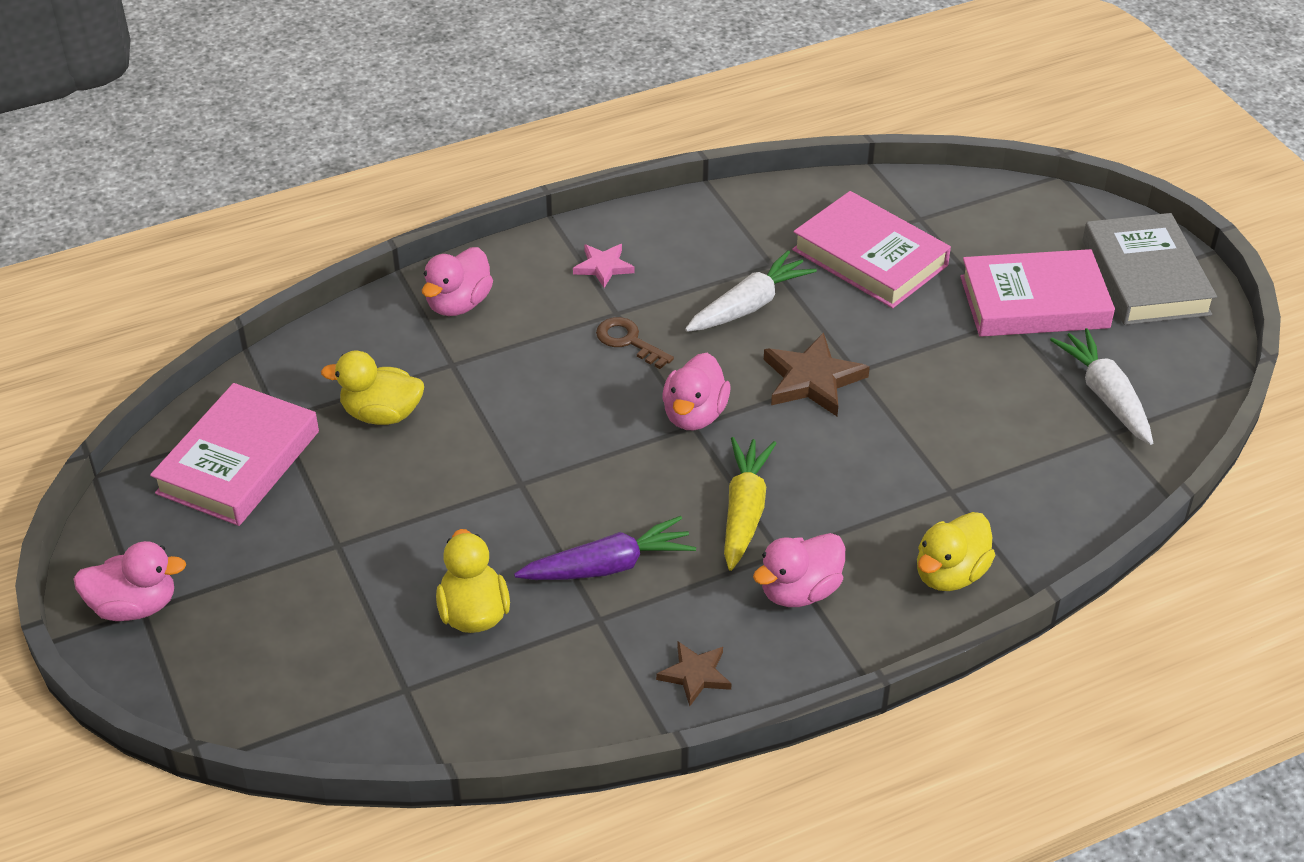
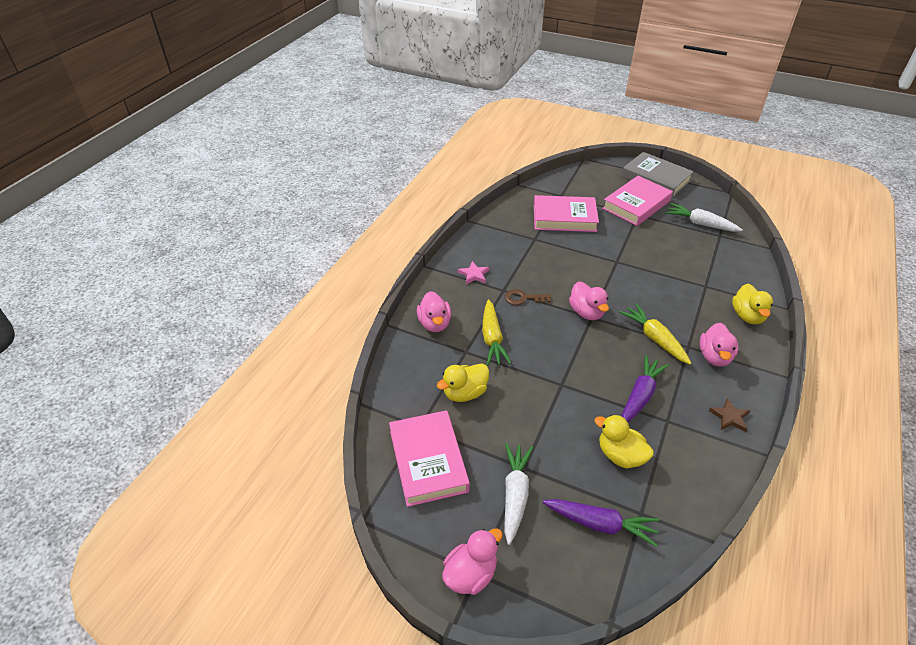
camera: 40 degrees left, 0 degrees up
white carrot [685,250,817,332] -> white carrot moved to [504,443,533,545]
brown star [764,333,870,416] -> none
none -> yellow carrot [482,299,511,366]
none -> purple carrot [543,499,659,547]

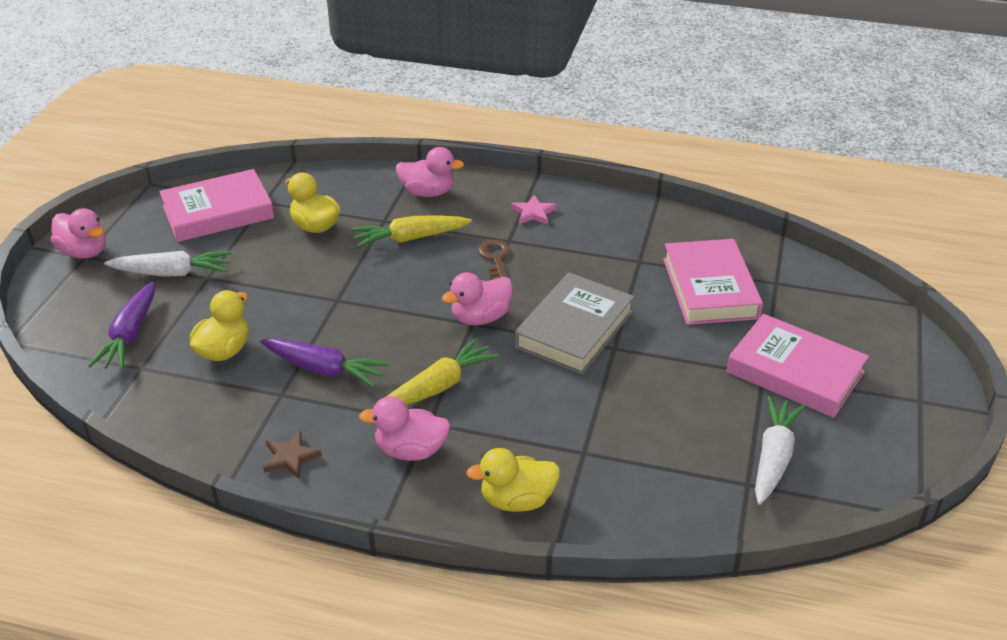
camera: 80 degrees right, 5 degrees down
pink duck [417,291,451,332] -> pink duck turned 150 degrees counterclockwise [396,147,464,197]
grey book [622,152,694,198] -> grey book moved to [514,273,634,375]

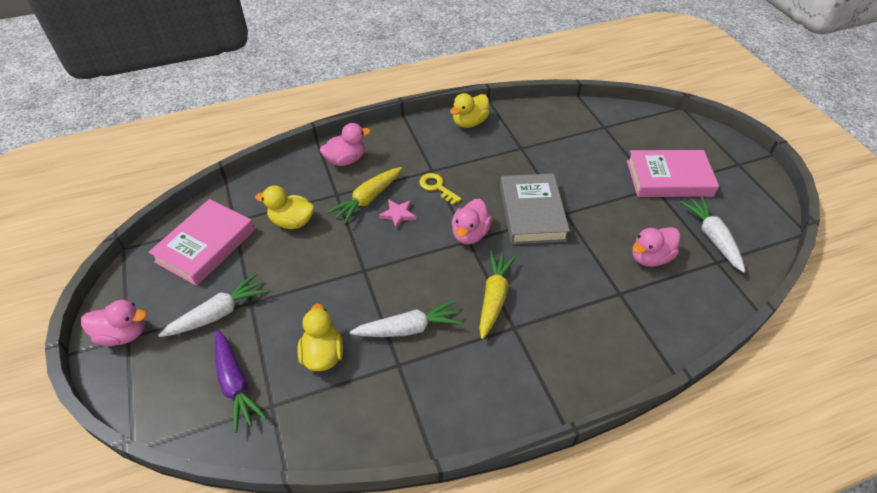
camera: 35 degrees left, 10 degrees up
purple carrot [260,338,389,387] -> white carrot [350,300,462,337]
brown star [263,431,322,479] -> none
pink duck [359,396,451,461] -> pink duck moved to [632,227,680,267]
yellow duck [466,448,560,512] -> yellow duck moved to [450,93,489,128]
brown key [478,240,510,280] -> yellow key [419,173,461,205]
pink star [511,195,557,225] -> pink star moved to [379,199,416,229]
pink book [663,239,763,325] -> none

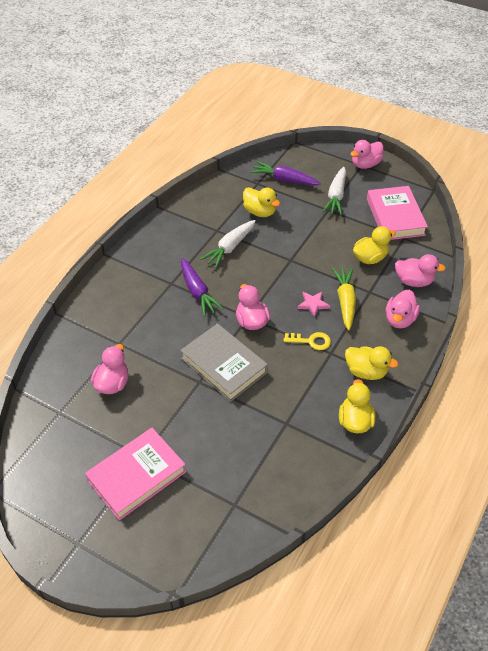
camera: 140 degrees right, 0 degrees up
yellow carrot [479,251,516,339] -> purple carrot [181,258,224,316]
white carrot [680,196,745,273] -> none
none -> yellow duck [345,346,398,380]
none -> pink duck [395,254,446,287]

